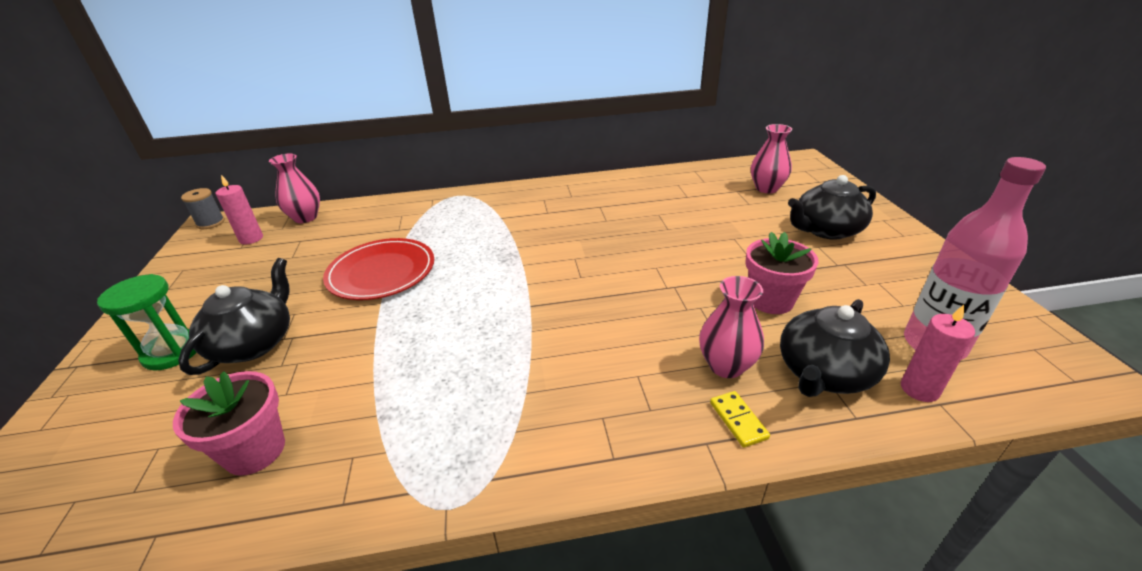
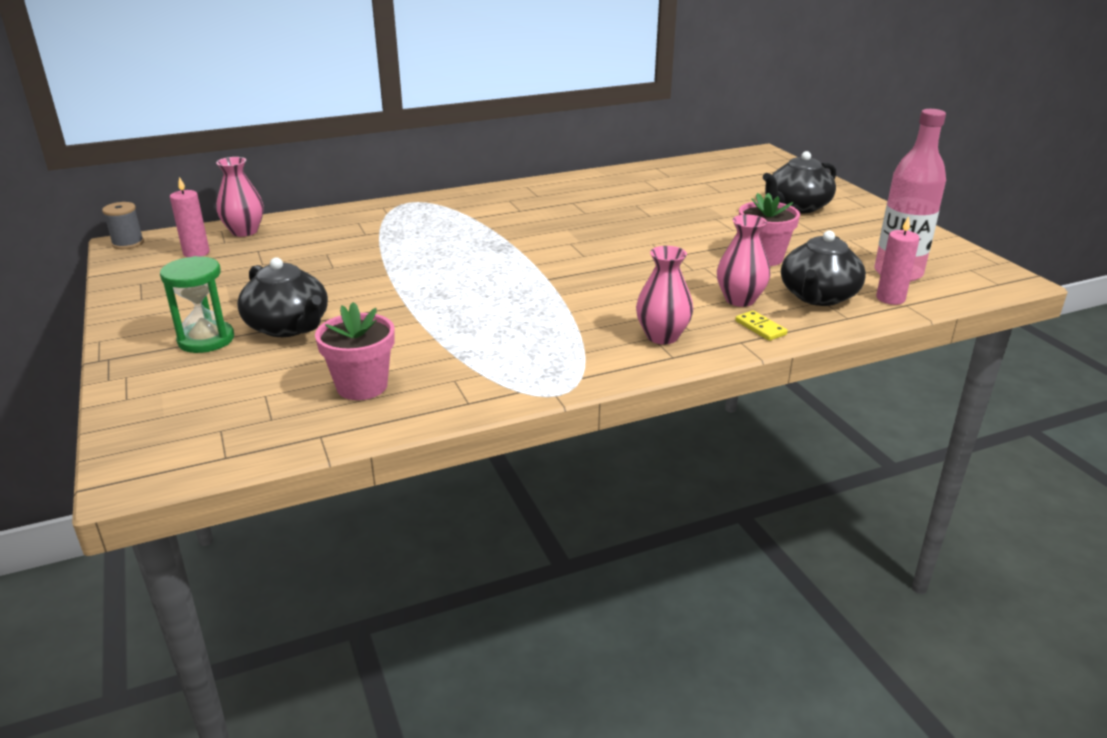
camera: 15 degrees left, 5 degrees down
black teapot [178,258,290,375] -> black teapot turned 135 degrees clockwise [237,257,328,337]
red plate [323,238,434,300] -> none
pink vase [751,124,792,193] -> pink vase moved to [636,246,693,344]

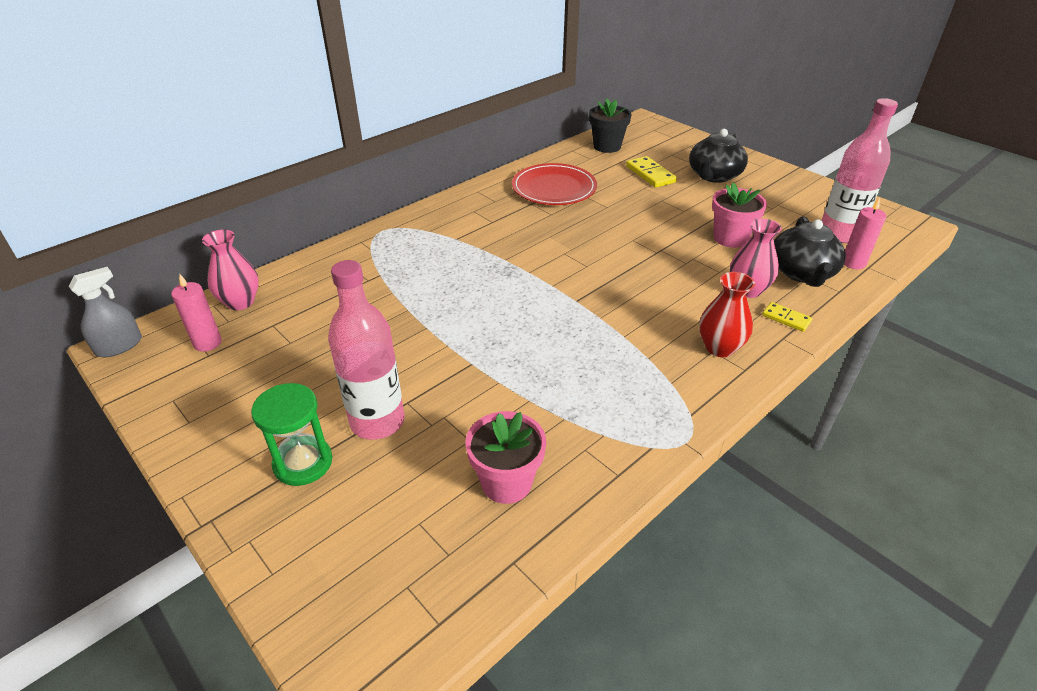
camera: 20 degrees left, 10 degrees up
grey spool [102,202,144,249] -> grey spray bottle [69,267,142,357]
black teapot [237,257,328,337] -> pink bottle [328,260,405,440]
pink vase [636,246,693,344] -> red vase [699,272,755,357]
none -> red plate [512,163,597,205]
none -> black flower pot [589,99,632,153]
none -> yellow domino [626,156,677,188]

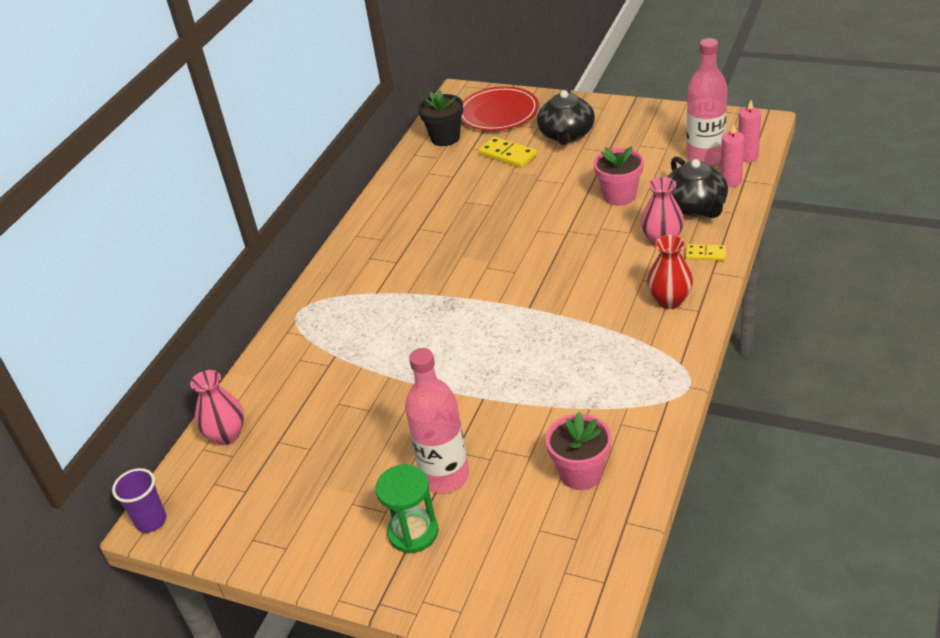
camera: 20 degrees left, 0 degrees up
grey spray bottle [69,267,142,357] -> purple cup [112,468,166,533]
pink candle [171,274,222,352] -> pink candle moved to [738,100,761,162]
red plate [512,163,597,205] -> red plate moved to [461,86,539,131]

